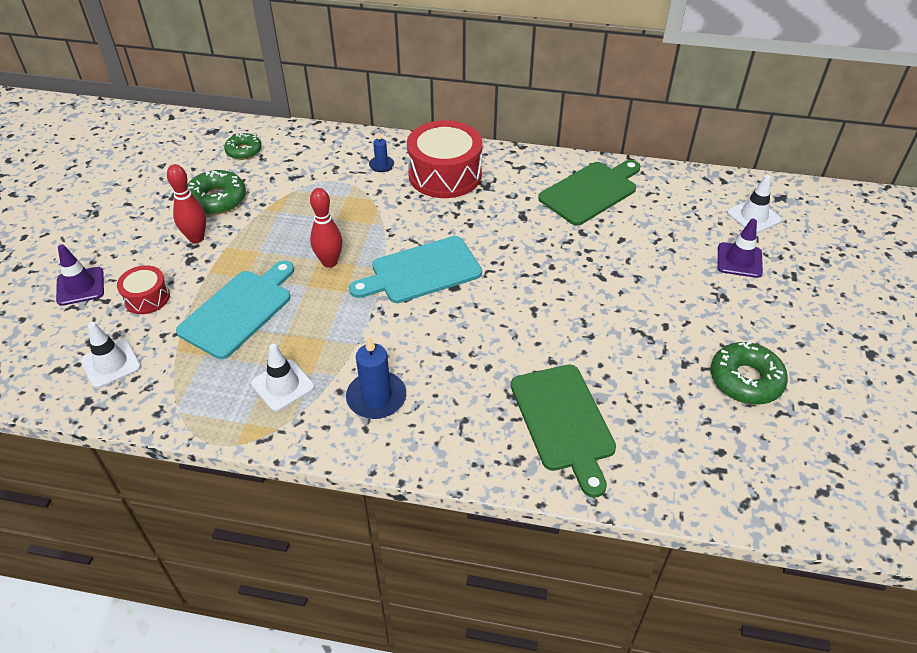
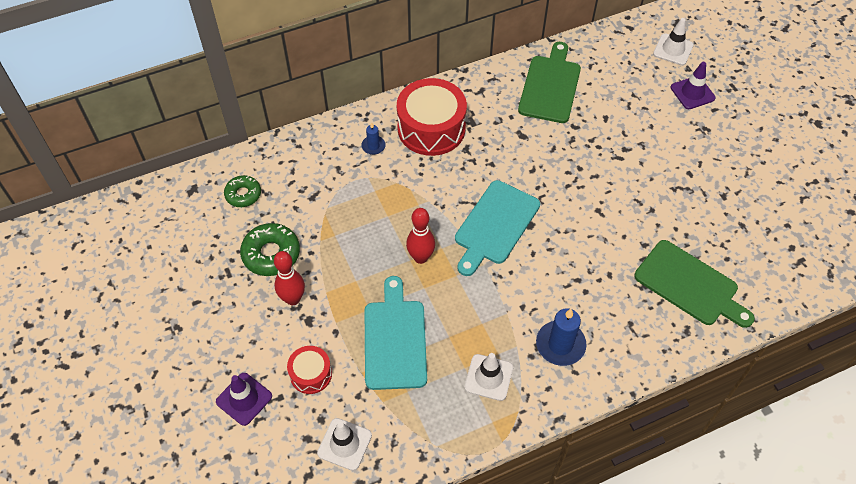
camera: 35 degrees left, 10 degrees up
green donut [711,342,788,404] -> none

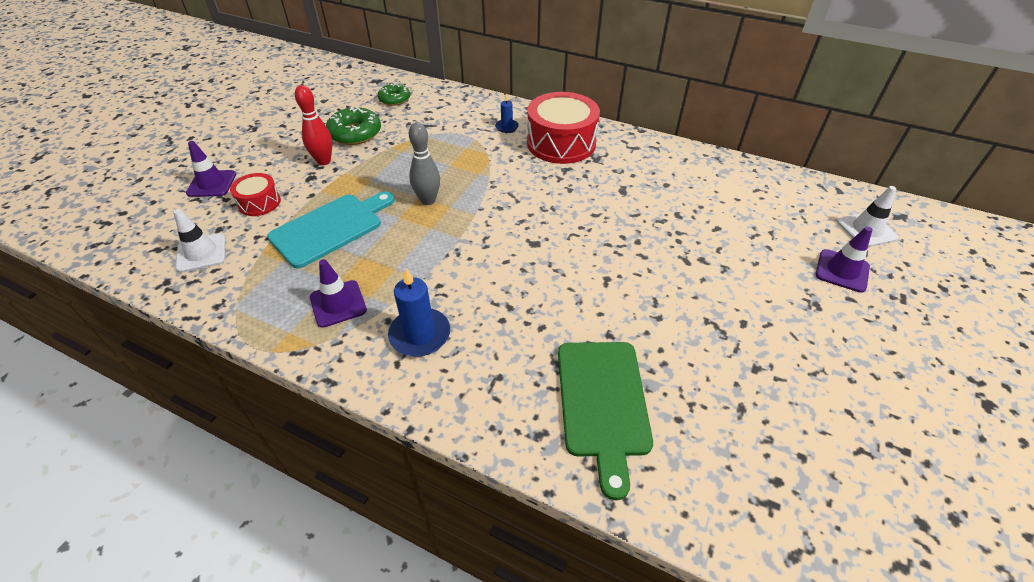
camera: 50 degrees right, 10 degrees down
red bowling pin [406,208,435,264] -> grey bowling pin [409,122,440,205]
turquoise cutting board [455,180,540,276] -> none
white traffic cone [465,353,513,401] -> purple traffic cone [310,259,367,328]
green cutting board [518,42,581,123] -> none

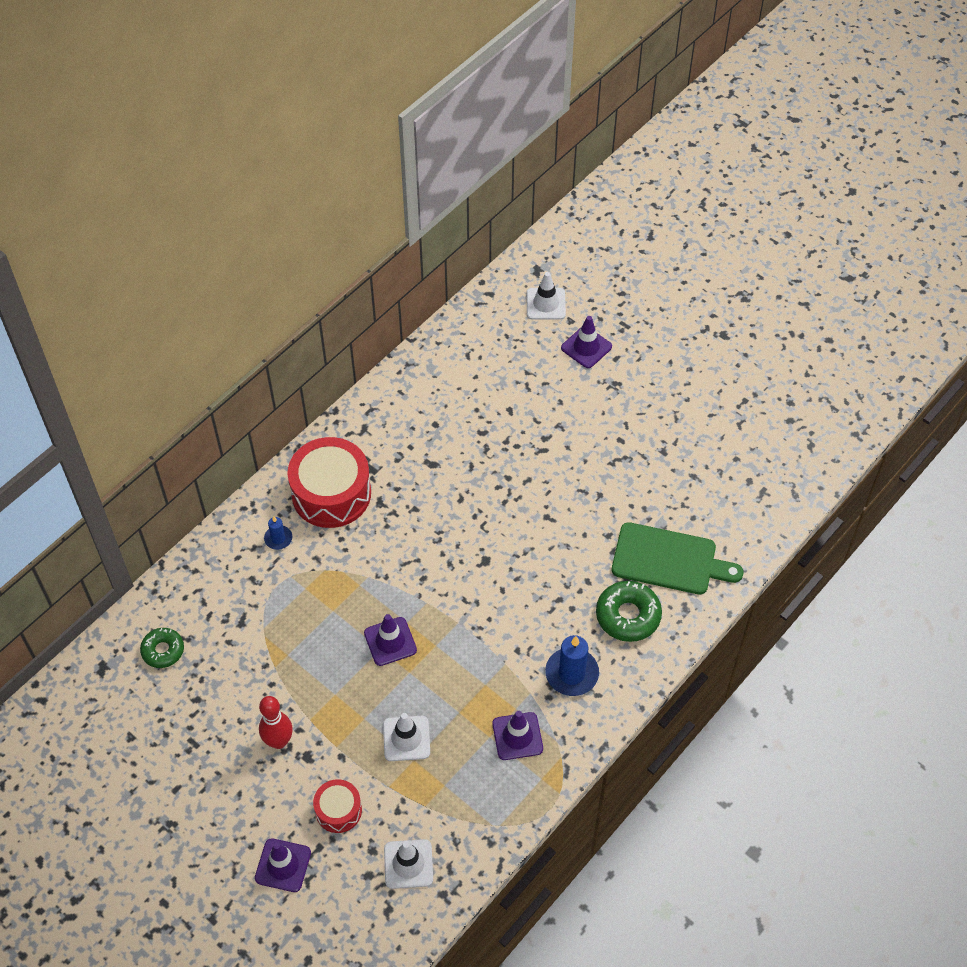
camera: 75 degrees left, 10 degrees up
turquoise cutting board [267,191,395,268] -> white traffic cone [383,713,430,761]
green donut [326,107,381,145] -> green donut moved to [596,581,662,642]
grey bowling pin [409,122,440,205] -> purple traffic cone [364,614,417,666]

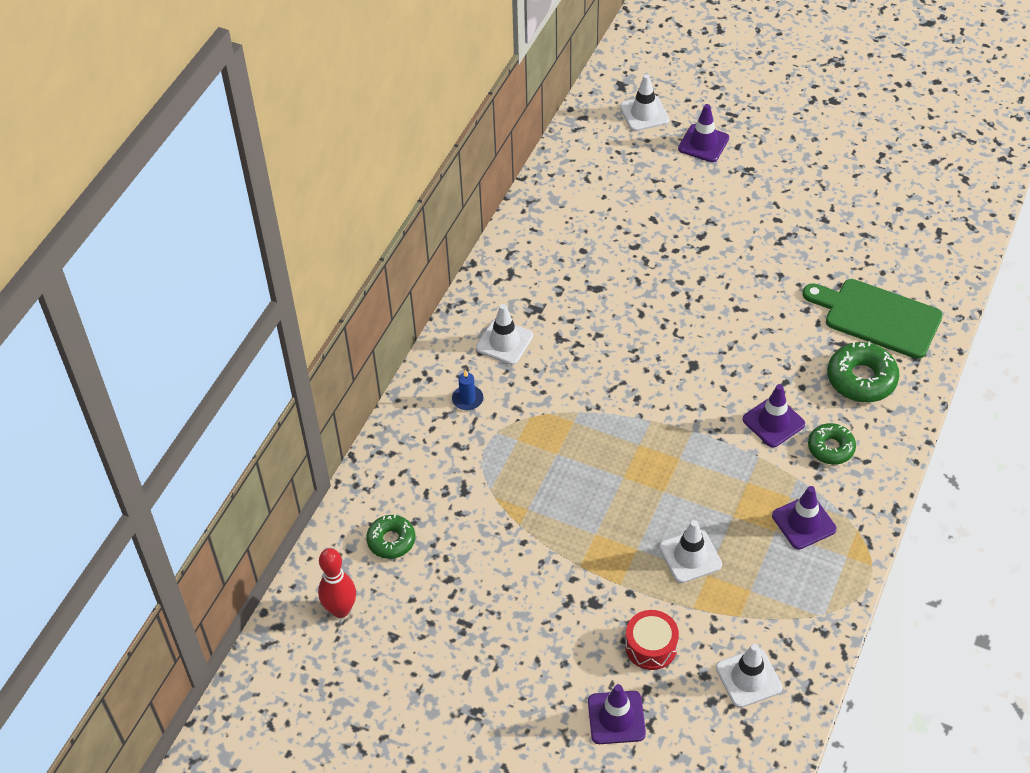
camera: 15 degrees left, 5 degrees down
red bowling pin [259,696,293,749] -> red bowling pin moved to [318,548,356,618]
red drum [287,437,371,528] -> white traffic cone [476,304,533,365]
purple traffic cone [364,614,417,666] -> purple traffic cone moved to [743,384,805,447]
blue candle [545,635,599,696] -> green donut [808,423,856,464]
green cutting board [612,522,743,594] -> green cutting board turned 150 degrees counterclockwise [803,279,943,359]

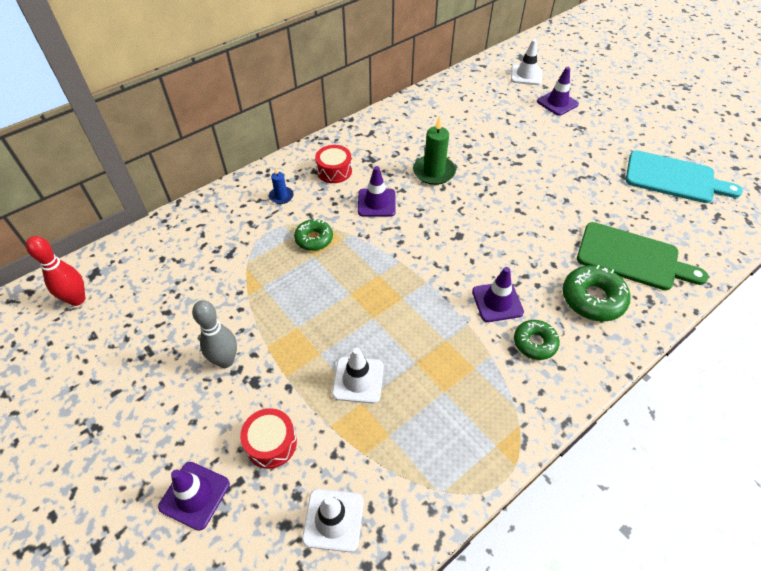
camera: 25 degrees right, 0 degrees up
green donut [366,514,415,559] -> green donut moved to [294,219,333,251]
white traffic cone [476,304,533,365] -> red drum [315,145,352,183]
purple traffic cone [772,486,836,549] -> purple traffic cone moved to [358,166,396,217]
green cutting board [803,279,943,359] -> green cutting board turned 150 degrees clockwise [577,222,709,290]
none -> grey bowling pin [192,300,237,368]
none -> green candle [413,116,456,185]
none -> turquoise cutting board [626,150,743,203]

